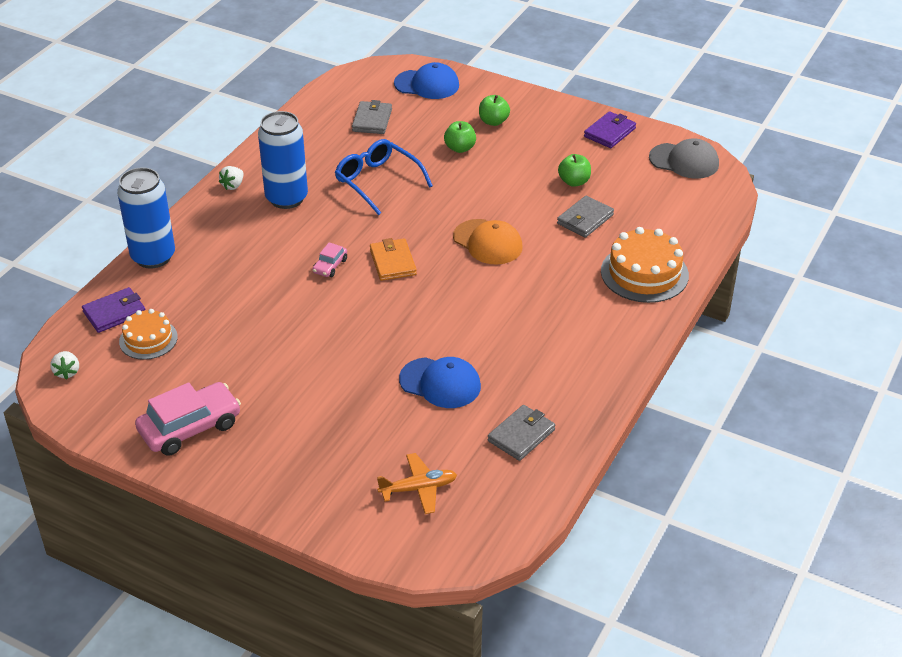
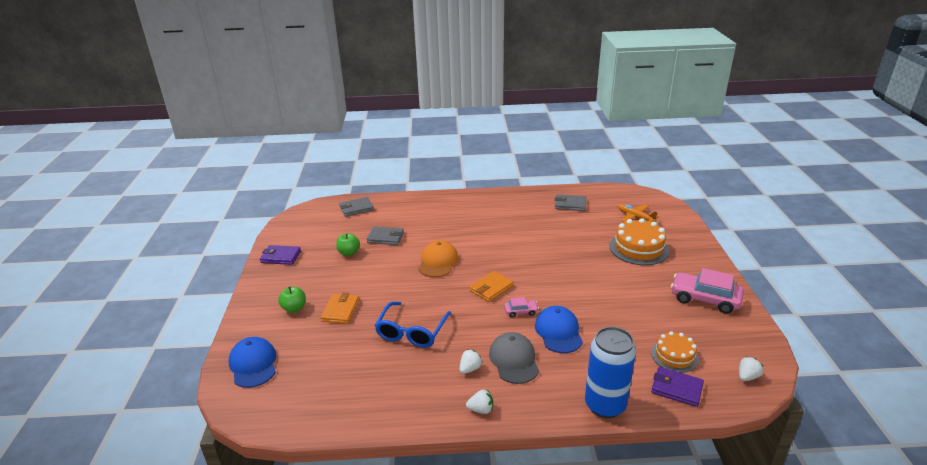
camera: 120 degrees left, 10 degrees down
blue can [258,111,308,209] -> white strawberry [459,349,483,374]
grey wallet [352,100,392,134] -> grey wallet moved to [339,197,374,217]
blue cap [399,357,481,408] -> blue cap moved to [535,306,583,353]
green apple [444,121,476,153] -> orange wallet [321,292,359,324]
orange cake [601,227,689,303] -> orange cake moved to [610,218,669,265]
grey cap [649,138,719,179] -> grey cap moved to [489,332,539,384]

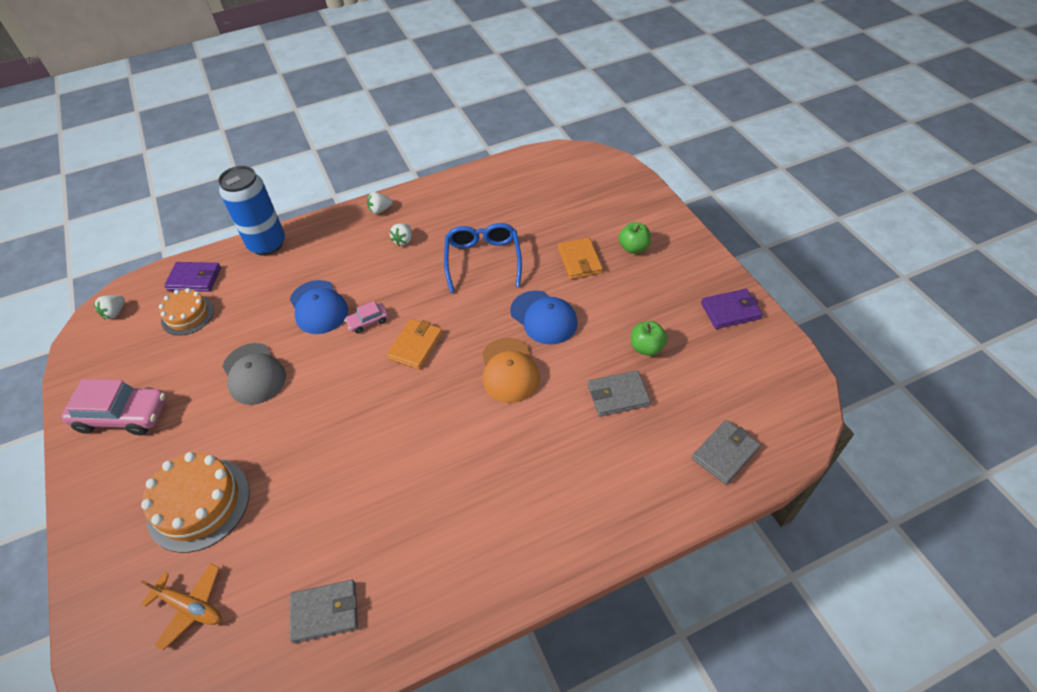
camera: 160 degrees right, 20 degrees up
blue cap [229,337,276,388] -> blue cap moved to [510,291,578,345]
grey cap [489,332,539,384] -> grey cap moved to [222,343,286,405]

